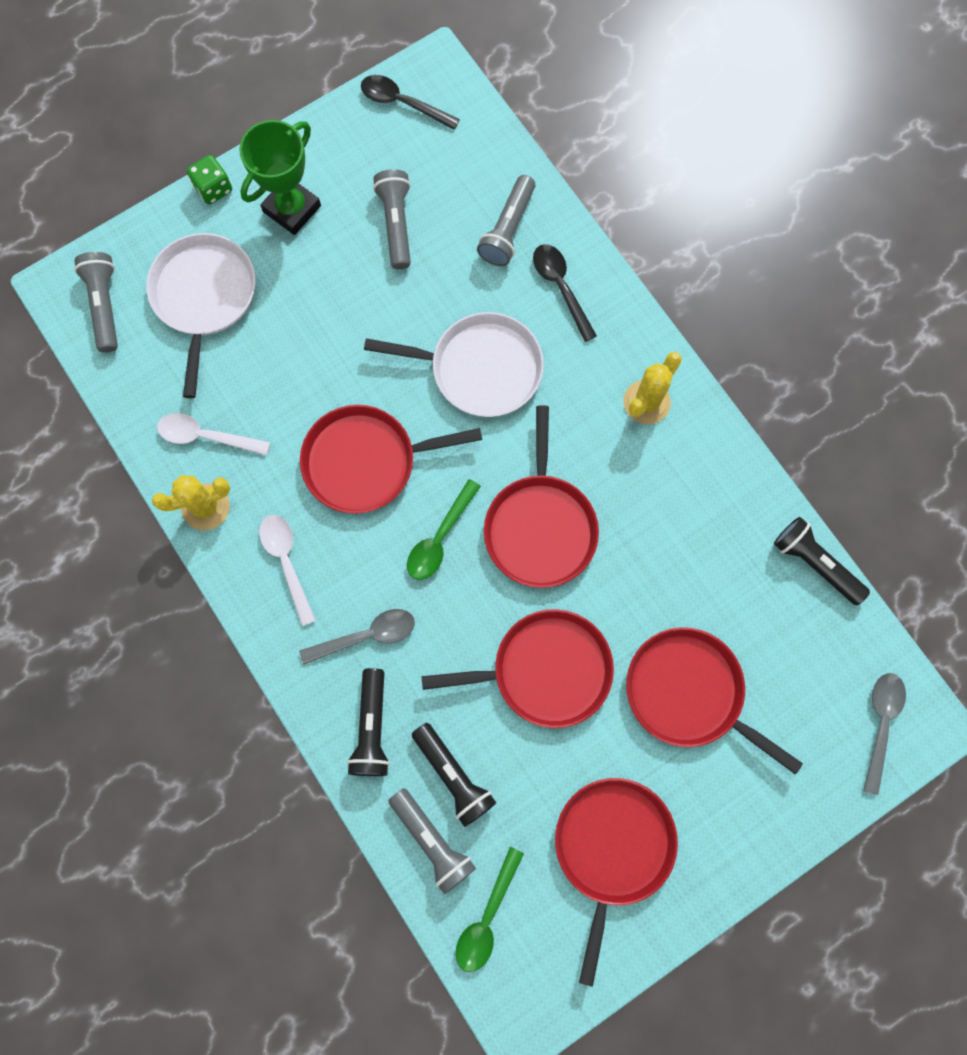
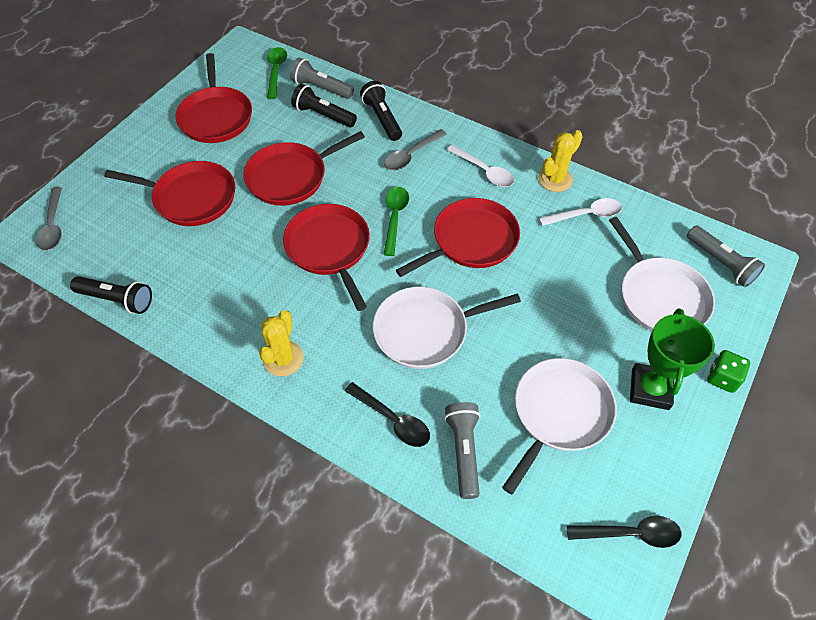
camera: 155 degrees right, 20 degrees down
grey flashlight [373,169,411,269] -> white pan [502,358,617,494]

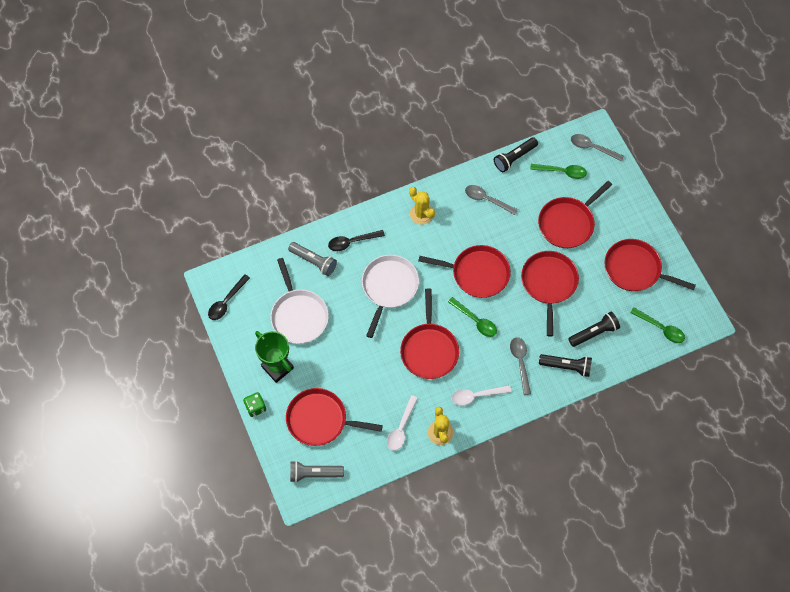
camera: 125 degrees right, 10 degrees up
grey flashlight [290,57,354,99] -> none
white pan [609,217,715,331] -> red pan [286,388,383,446]
none -> grey spoon [465,185,518,215]
none -> green spoon [530,164,587,179]

